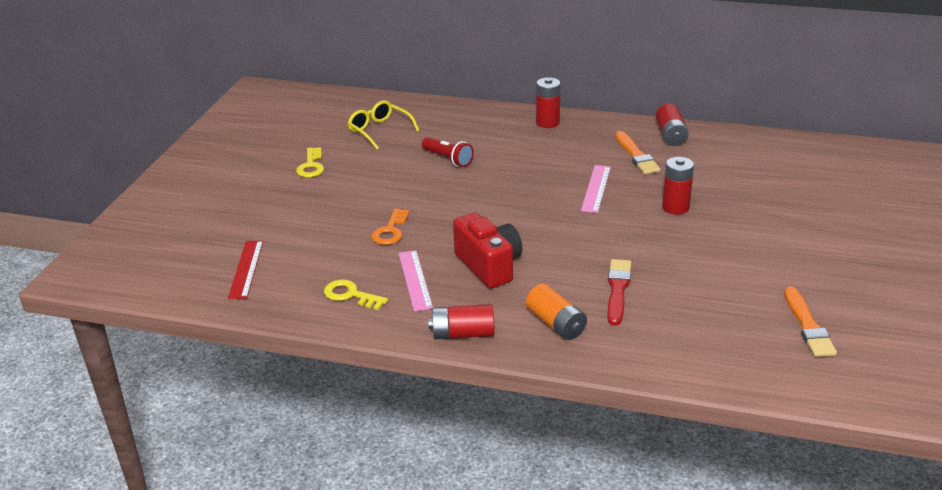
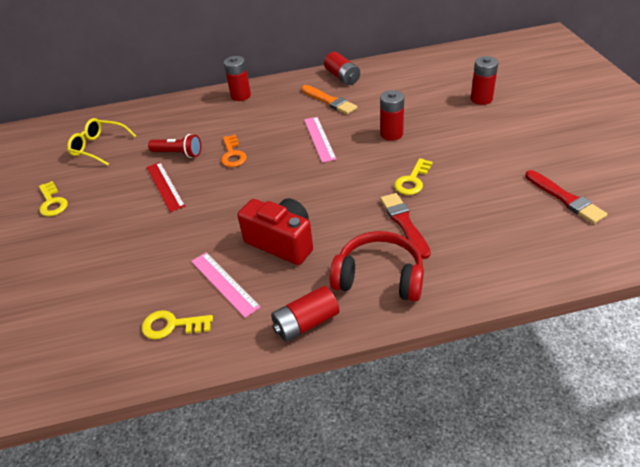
camera: 25 degrees left, 10 degrees up
red ruler [228,241,263,299] -> red ruler moved to [147,162,185,212]
orange key [371,209,409,245] -> orange key moved to [221,135,247,167]
orange battery [526,284,587,340] -> red headphones [330,231,424,302]
orange brush [784,287,837,357] -> red brush [525,170,608,224]
none -> yellow key [394,158,433,195]
none -> red battery [471,56,499,105]

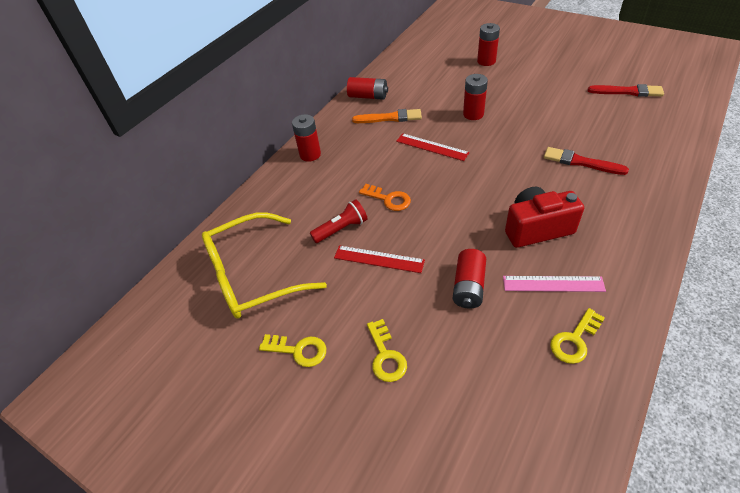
camera: 45 degrees left, 5 degrees up
yellow glasses [67,118,136,166] -> yellow glasses [202,212,327,319], size x1.72
red battery [271,286,339,342] -> red battery moved to [453,249,486,309]
pink ruler [304,117,337,163] -> red ruler [396,133,470,161]
red headphones [330,231,424,302] -> none
yellow key [394,158,433,195] -> yellow key moved to [367,319,407,382]

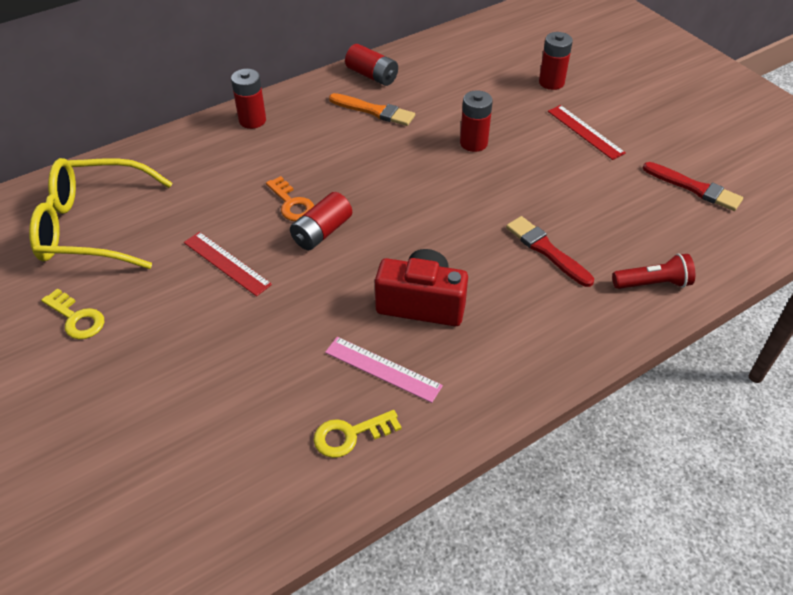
camera: 20 degrees right, 0 degrees up
red flashlight [310,199,368,243] -> red flashlight moved to [612,254,695,289]
yellow key [367,319,407,382] -> none
red ruler [396,133,470,161] -> red ruler moved to [548,105,626,160]
red battery [453,249,486,309] -> red battery moved to [290,192,352,250]

